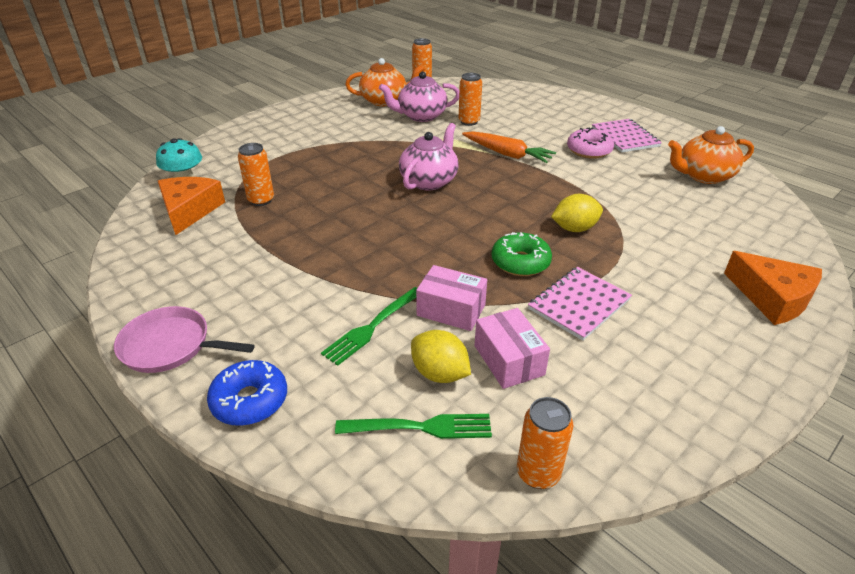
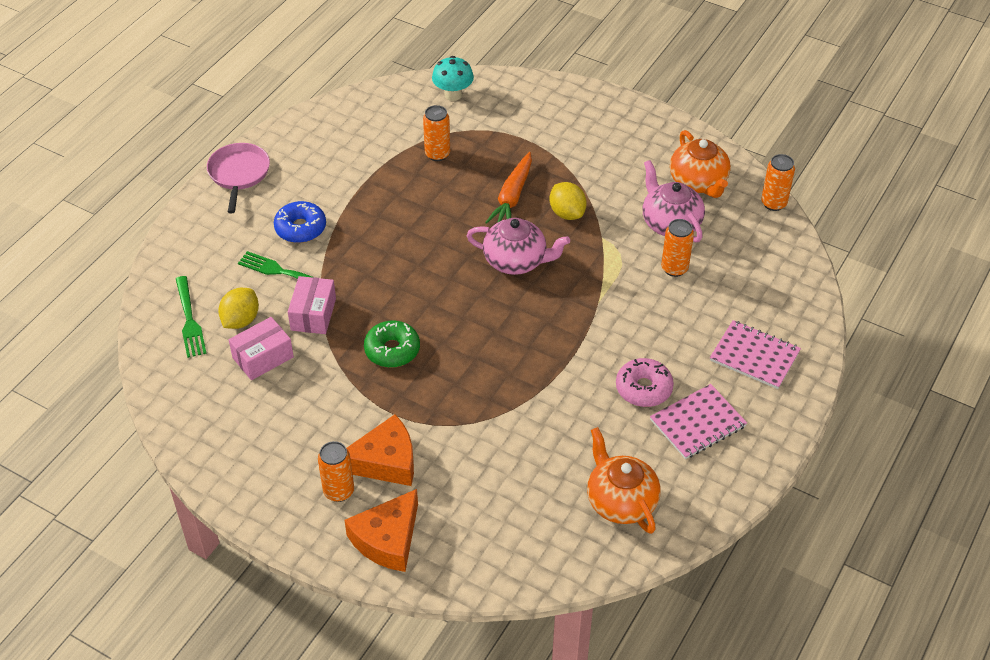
camera: 75 degrees right, 10 degrees up
orange cheese [158,177,225,235] -> orange cheese moved to [346,414,414,486]
blue donut [207,360,287,426] -> blue donut moved to [274,201,326,243]
orange carrot [462,131,556,163] -> orange carrot moved to [485,152,532,224]
orange can [517,397,574,489] -> orange can moved to [318,441,354,502]
pink notebook [528,267,632,341] -> pink notebook moved to [710,320,801,389]
yellow lemon [551,194,603,232] -> yellow lemon moved to [549,182,587,220]

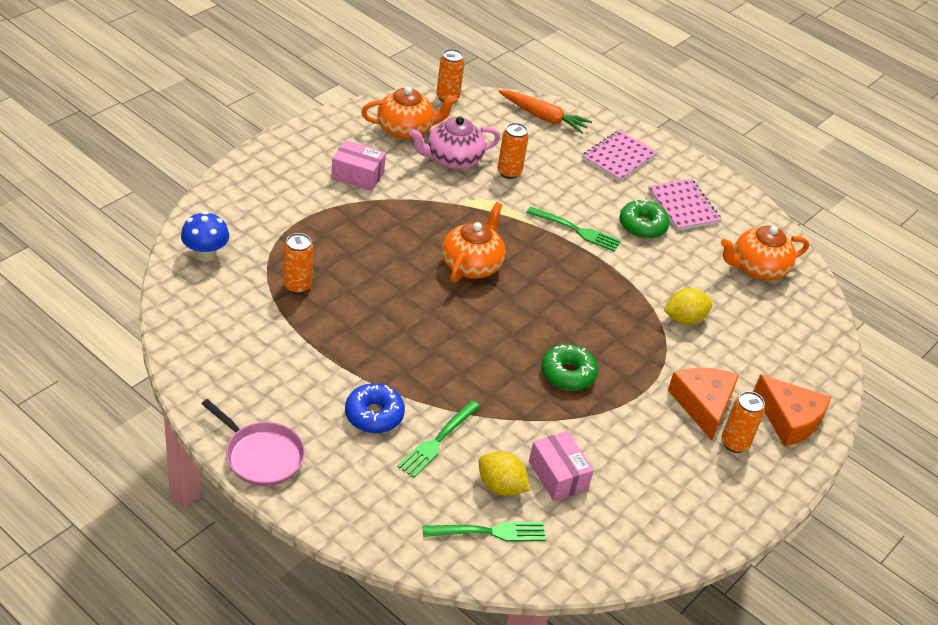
camera: 85 degrees left, 5 degrees down
pink pan [207,143,270,213] -> pink pan turned 150 degrees counterclockwise [202,399,305,486]
pink box [288,276,336,334] -> pink box moved to [331,140,386,191]
turquoise mushroom [432,56,474,101] -> blue mushroom [181,211,229,262]
pink teapot [466,218,570,275] -> orange teapot [442,202,505,282]
orange carrot [485,152,532,224] -> orange carrot moved to [498,90,592,134]
yellow lemon [549,182,587,220] -> yellow lemon moved to [664,288,713,325]
pink donut [616,358,674,407] -> green donut [619,199,670,239]
none -> green fork [526,207,621,252]

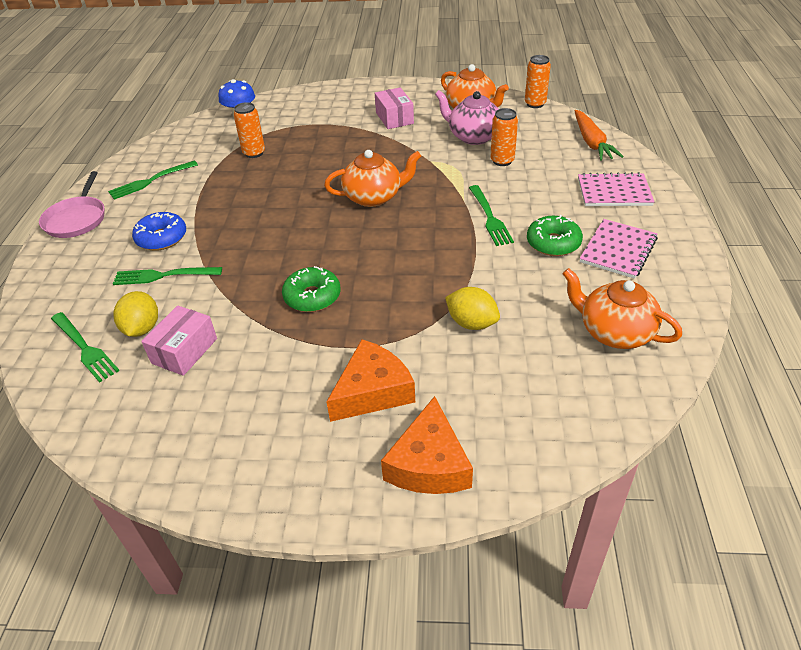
camera: 60 degrees right, 0 degrees up
orange can [721,391,765,453] -> none
none -> green fork [108,161,198,200]

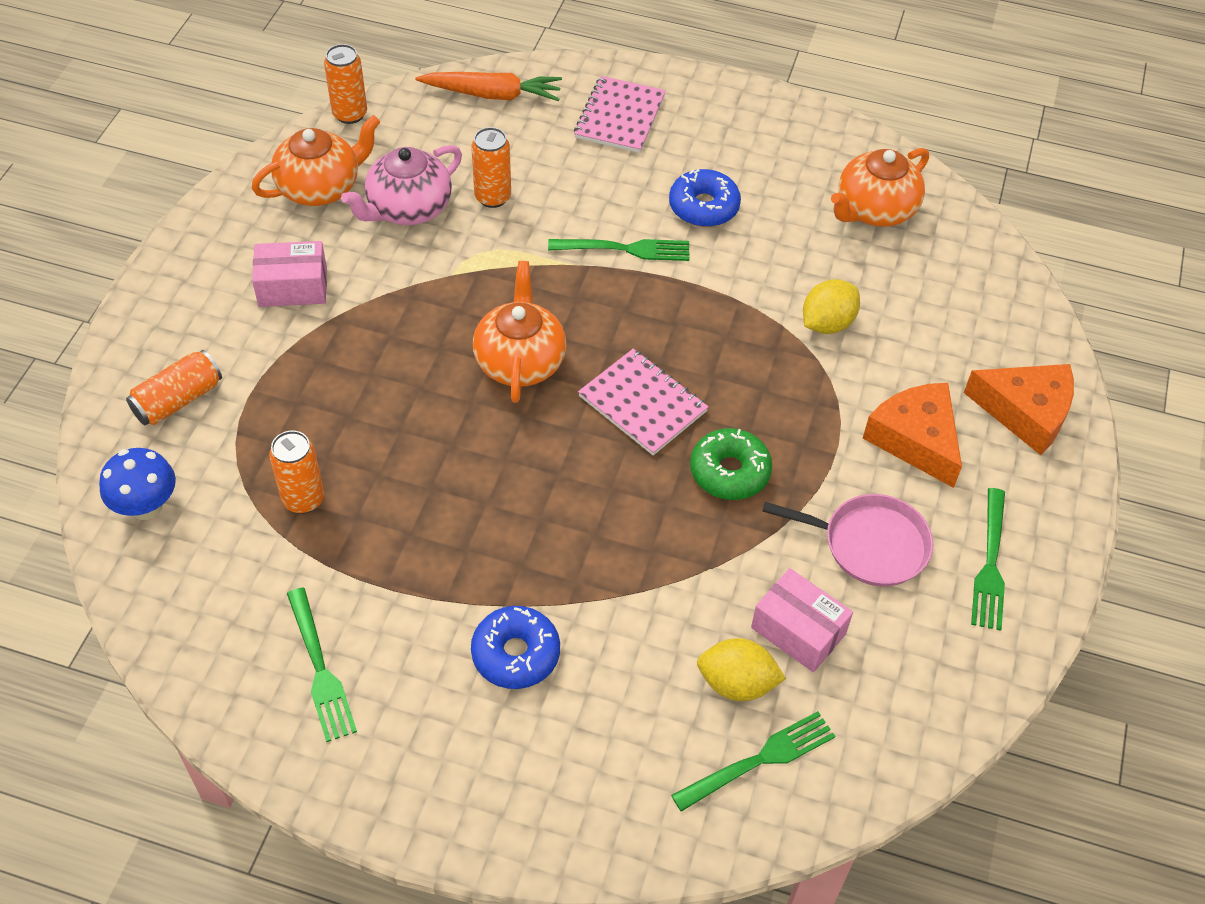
camera: 80 degrees left, 10 degrees up
pink pan [39,171,104,238] -> pink pan moved to [762,494,933,586]
green fork [113,267,222,285] -> green fork moved to [971,488,1005,631]
green donut [527,215,583,256] -> blue donut [669,169,741,227]
pink notebook [580,219,658,279] -> pink notebook moved to [578,349,709,455]
none -> orange can [126,350,222,425]

